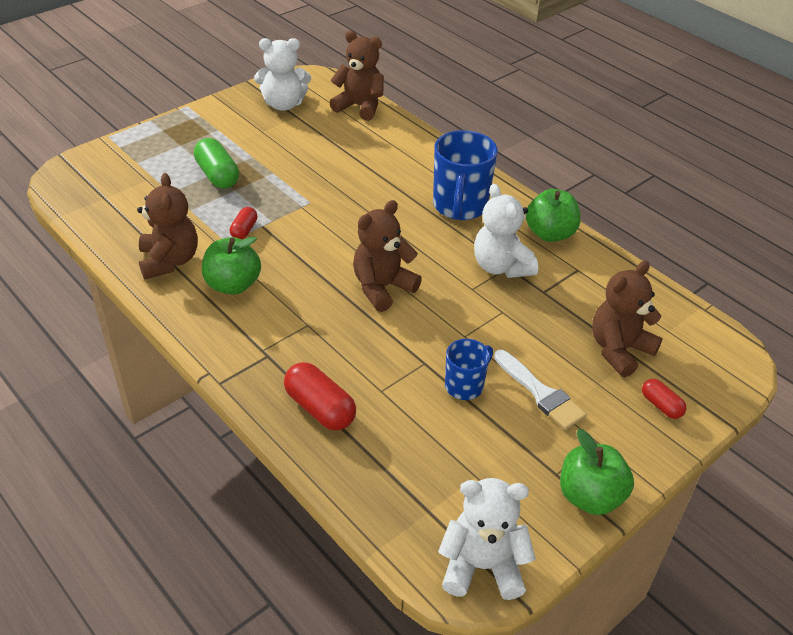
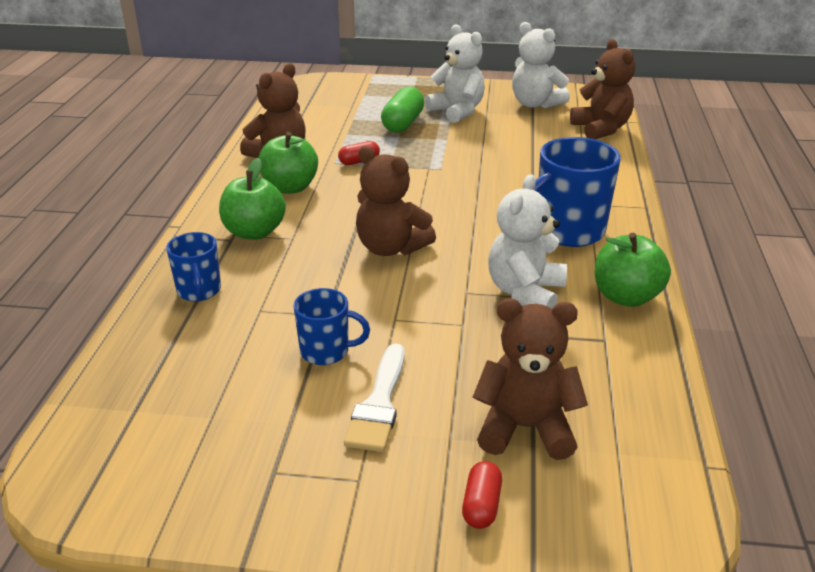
camera: 50 degrees right, 10 degrees down
red capsule [284,362,356,430] -> blue mug [166,232,221,301]
brown teddy bear [353,200,422,312] -> brown teddy bear turned 150 degrees counterclockwise [356,146,436,256]
white teddy bear [438,478,536,600] -> white teddy bear moved to [425,24,485,123]
green apple [560,429,634,515] -> green apple moved to [219,158,286,240]

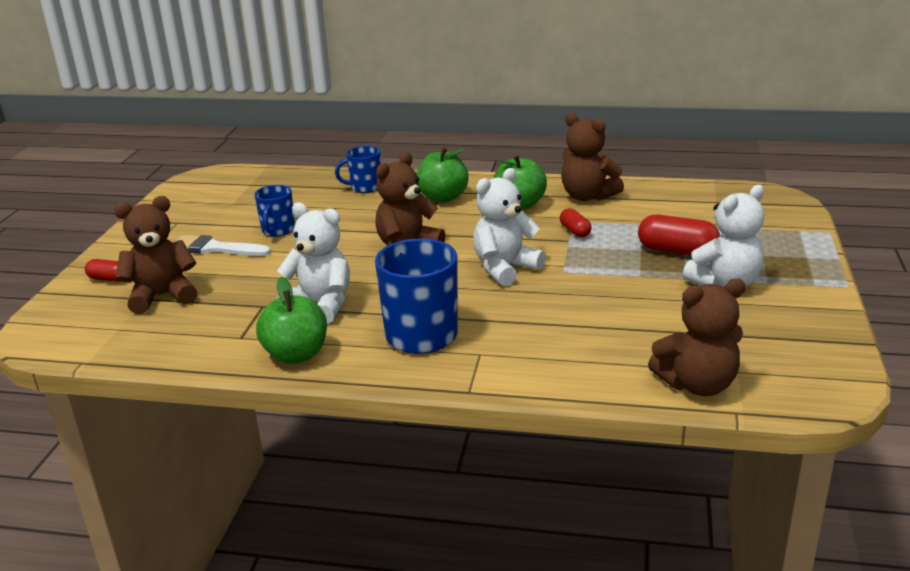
camera: 95 degrees right, 5 degrees down
green capsule [381,87,424,133] -> red capsule [638,215,720,255]
brown teddy bear [473,299,588,460] -> brown teddy bear turned 120 degrees counterclockwise [114,196,197,314]
white teddy bear [512,22,570,108] -> white teddy bear moved to [473,168,546,286]

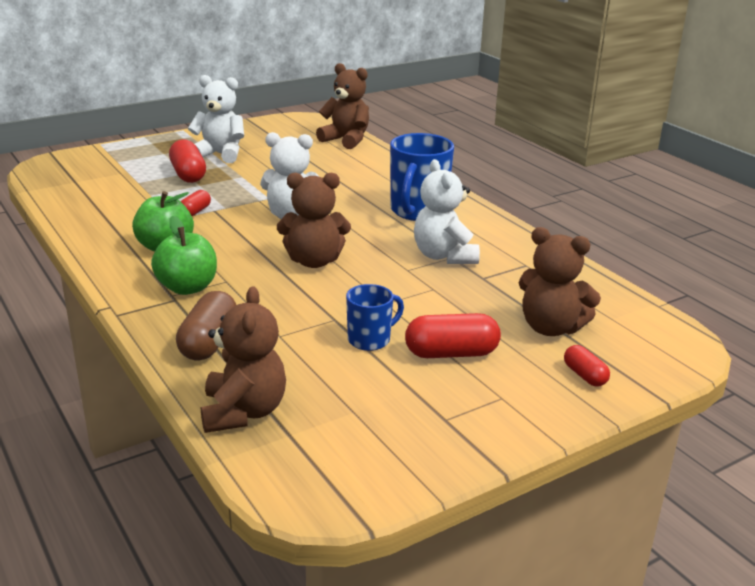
camera: 135 degrees left, 0 degrees up
white brush [175,235,271,256] -> red capsule [405,313,501,358]
green apple [256,277,327,364] -> none
blue mug [335,146,381,193] -> brown capsule [176,291,236,360]
brown teddy bear [561,112,624,201] -> brown teddy bear moved to [201,286,286,433]

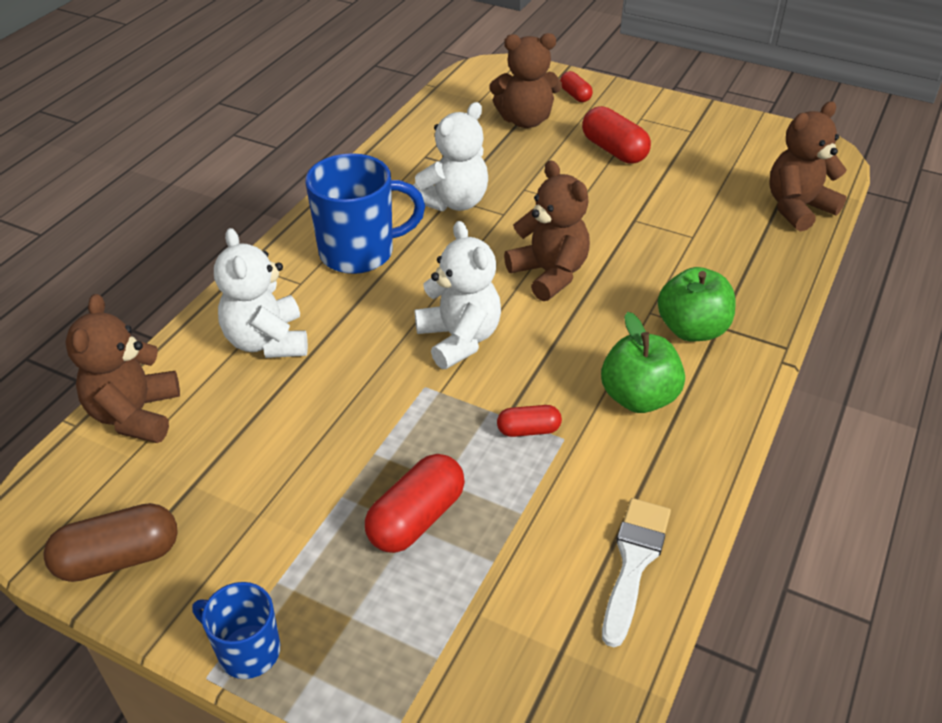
camera: 120 degrees left, 15 degrees up
brown capsule [176,291,236,360] -> brown capsule moved to [43,503,178,582]
white teddy bear [188,75,244,163] -> white teddy bear moved to [214,228,308,358]
blue mug [346,284,404,351] -> blue mug moved to [192,582,280,679]
brown teddy bear [519,227,601,336] -> brown teddy bear turned 90 degrees clockwise [490,33,562,128]
red capsule [564,345,610,387] -> red capsule turned 60 degrees counterclockwise [560,71,593,102]
none -> white brush [602,498,671,647]

